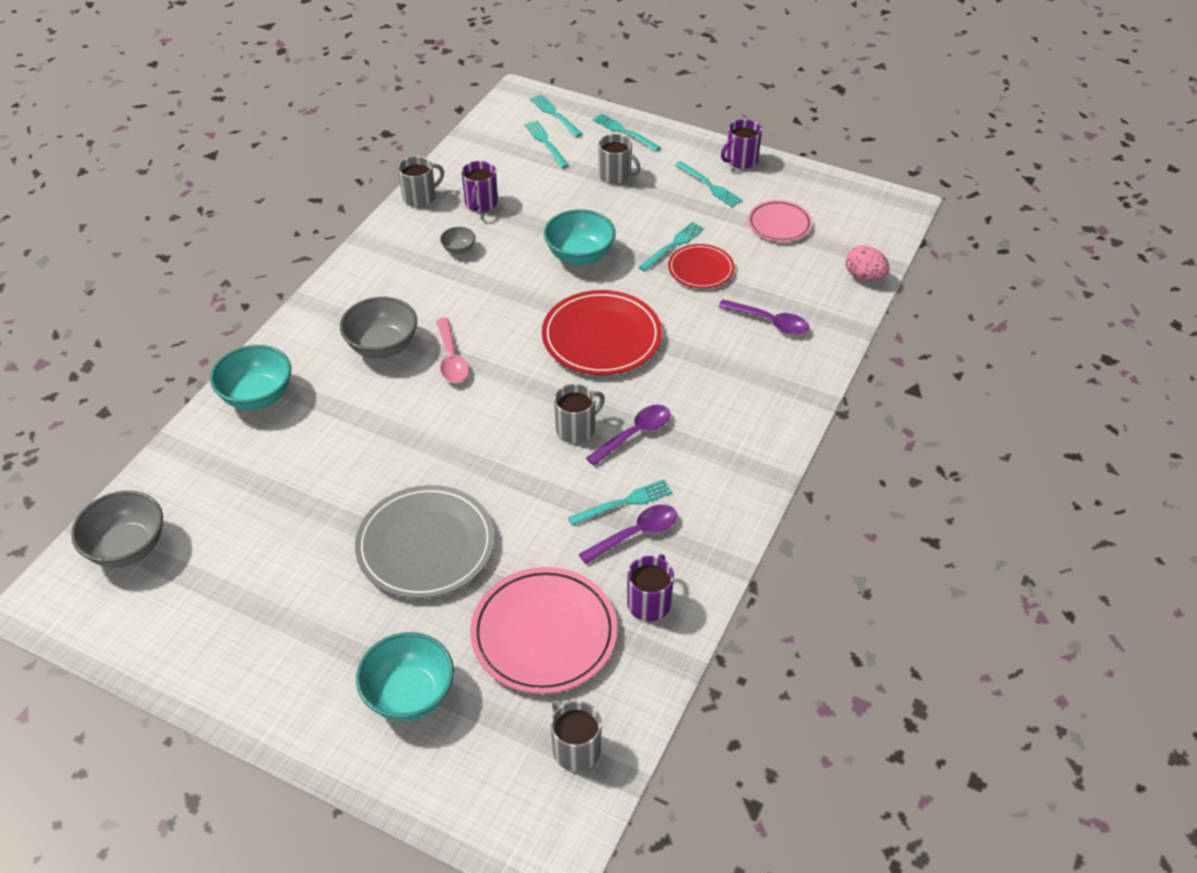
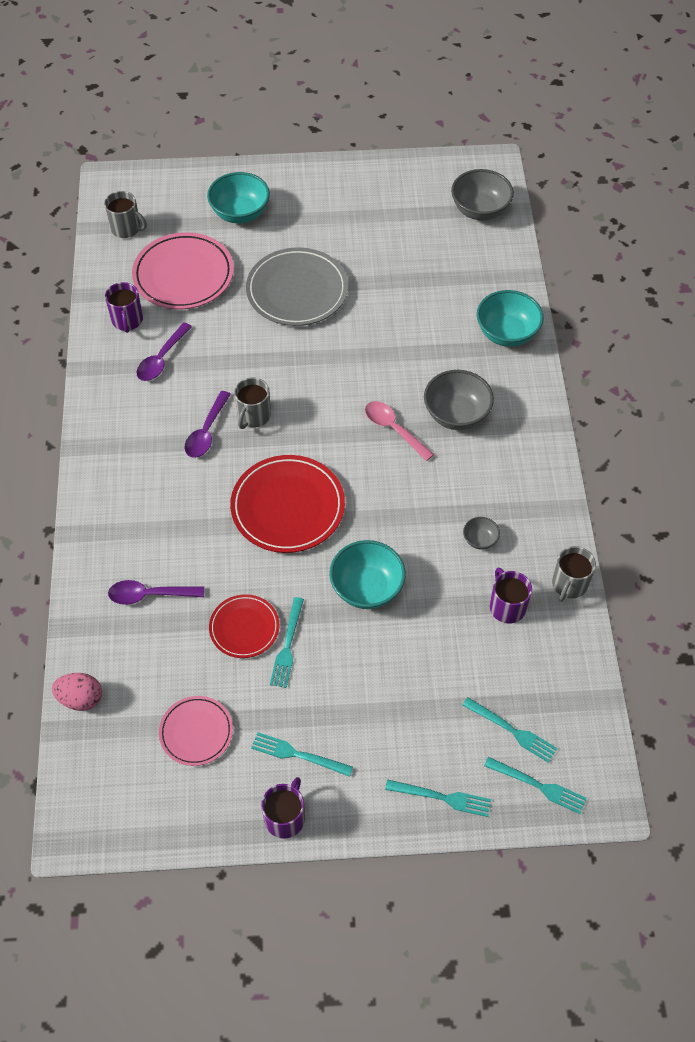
camera: 150 degrees right, 10 degrees up
turquoise fork [568,479,672,526] -> none
grey mug [598,134,641,184] -> none

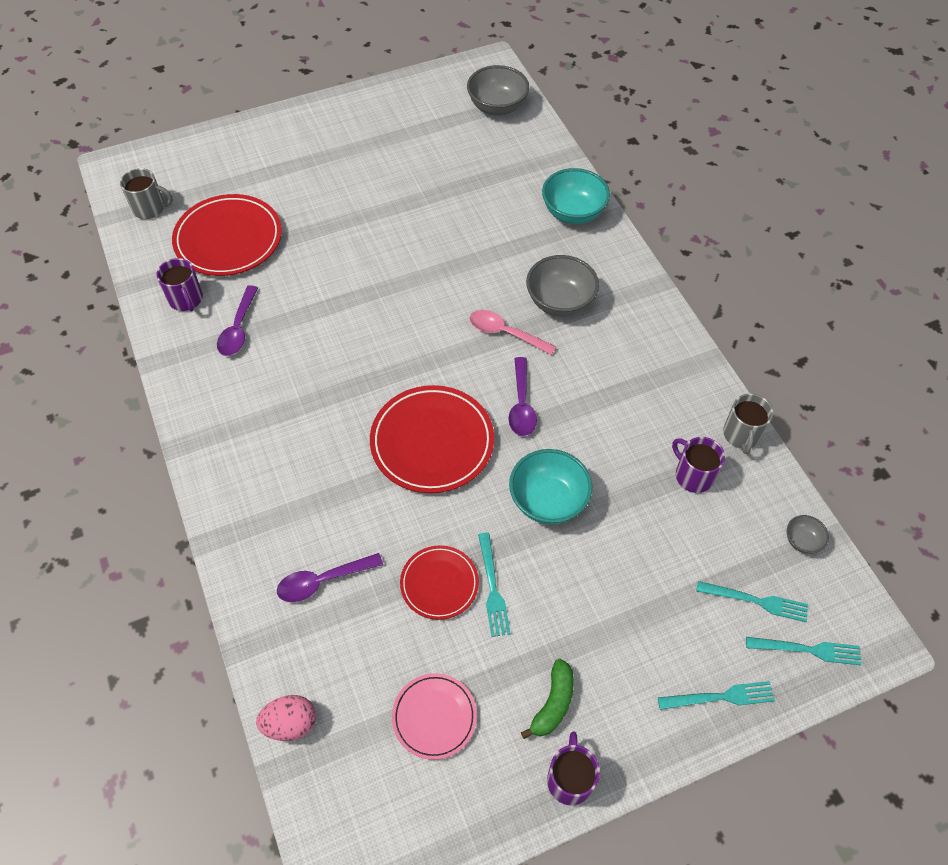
camera: 20 degrees left, 0 degrees up
pink plate [132,232,234,309] -> red plate [172,194,282,276]
purple spoon [184,391,231,458] -> purple spoon moved to [509,357,537,436]
turquoise bowl [207,172,270,223] -> none
grey mug [234,378,271,429] -> none
grey plate [246,247,348,326] -> none
turquoise fork [251,732,353,777] -> green banana [521,659,574,739]
grey bowl [463,517,500,550] -> grey bowl moved to [787,515,829,554]

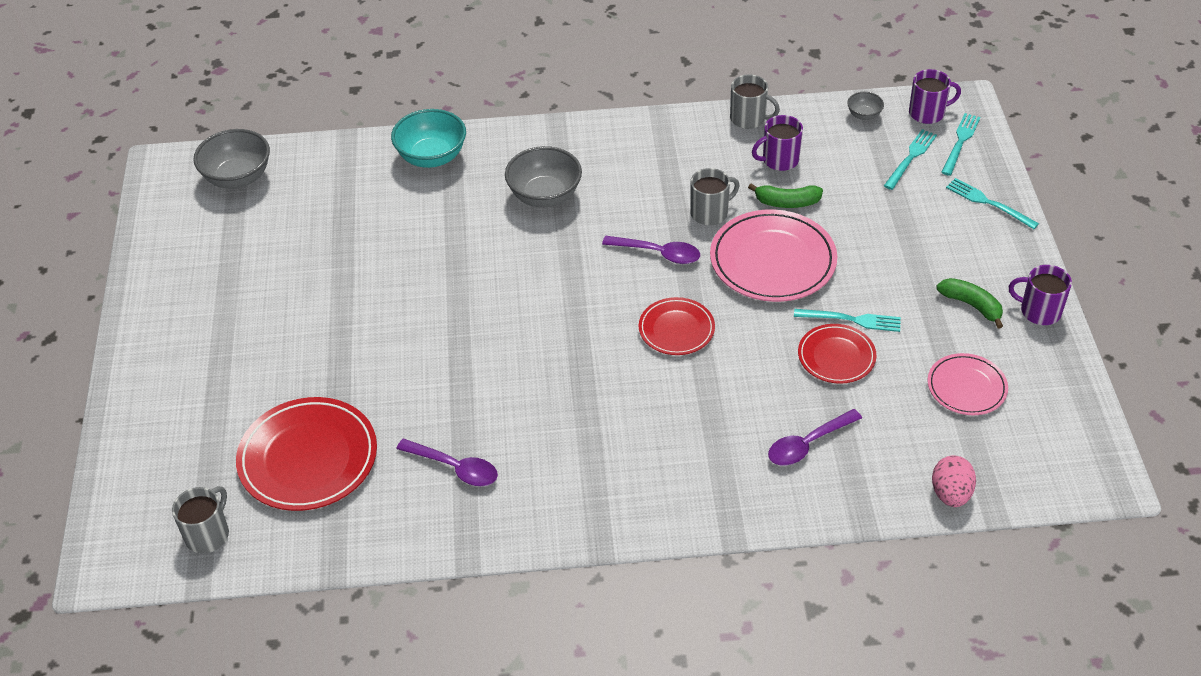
camera: 70 degrees left, 10 degrees down
purple mug [157,258,203,311] -> purple mug moved to [909,69,961,124]
purple spoon [277,553,383,602] -> purple spoon turned 60 degrees clockwise [768,409,862,465]
red plate [370,385,494,493] -> red plate [639,297,715,355], size x0.58
pink spoon [470,310,556,355] -> none
turquoise bowl [509,449,592,525] -> pink plate [710,209,837,302]
turquoise fork [658,681,775,710] -> turquoise fork turned 60 degrees counterclockwise [946,178,1039,229]
none -> grey mug [690,168,739,225]
none -> green banana [748,184,823,208]

